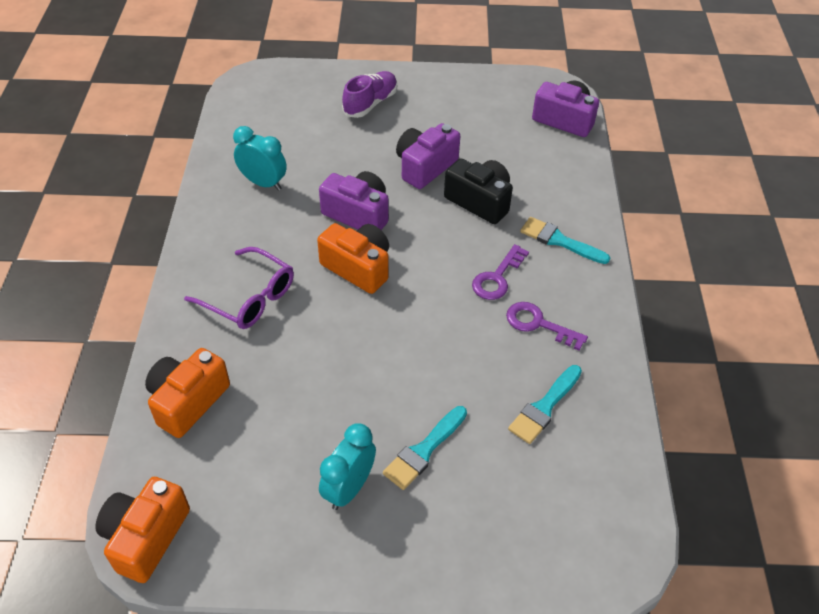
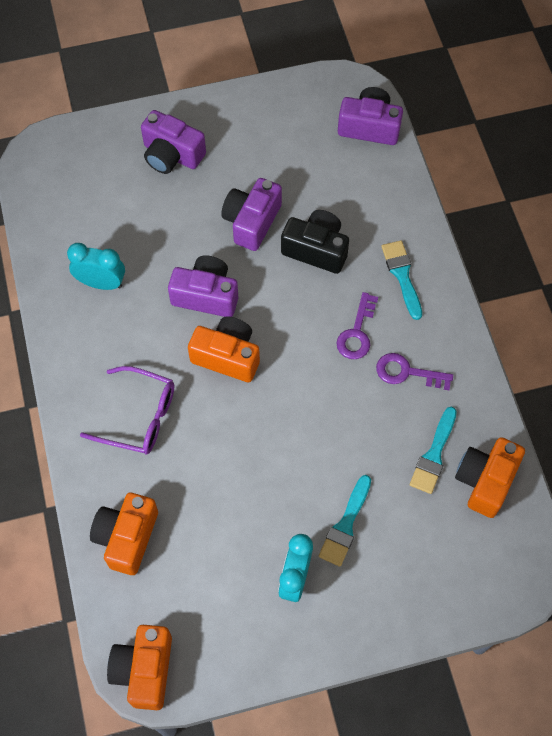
camera: 15 degrees left, 15 degrees up
purple shoe [342,71,397,118] -> purple camera [141,110,206,174]
turquoise brush [520,217,610,264] -> turquoise brush turned 60 degrees clockwise [381,240,422,320]
none -> orange camera [455,437,525,518]

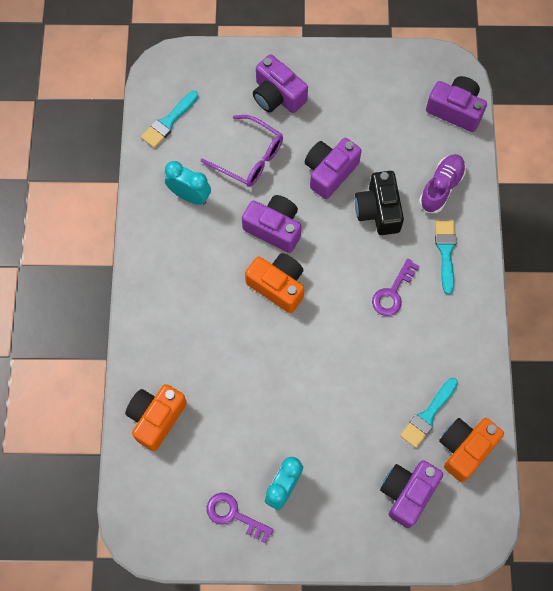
camera: 15 degrees right, 5 degrees up
purple glasses [80,366,174,455] -> purple glasses moved to [201,115,283,187]
orange camera [107,625,172,710] -> none
black camera [281,210,349,274] -> black camera turned 135 degrees counterclockwise [355,171,404,235]
turquoise brush [319,475,371,567] -> turquoise brush moved to [141,91,198,148]
purple key [376,353,453,390] -> purple key moved to [207,493,274,543]
none -> purple camera [380,460,443,528]
none -> purple shoe [419,154,466,213]

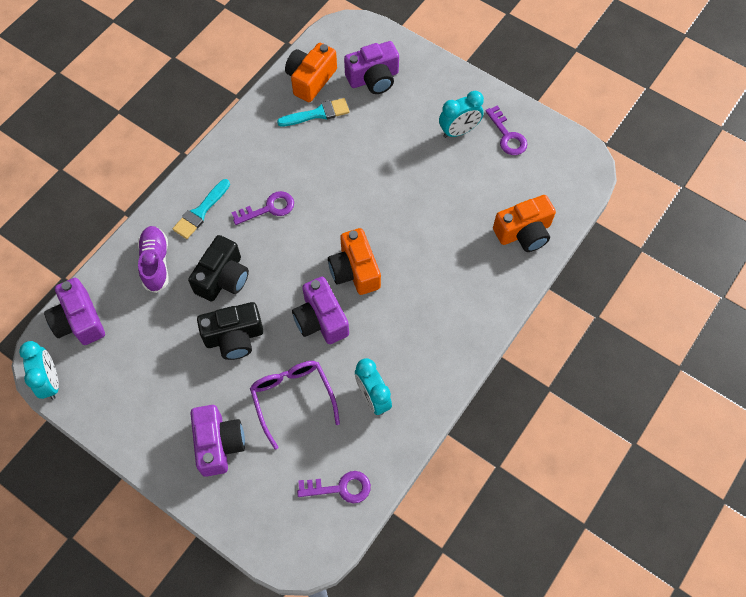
camera: 145 degrees left, 5 degrees down
turquoise brush [141,91,198,148] -> purple key [297,471,371,503]
purple camera [305,138,362,199] -> black camera [197,302,263,360]
purple shoe [419,154,466,213] -> purple shoe turned 105 degrees clockwise [138,226,168,293]
orange camera [439,418,504,482] -> orange camera turned 135 degrees clockwise [285,43,337,102]
none -> turquoise clock [19,341,59,399]

